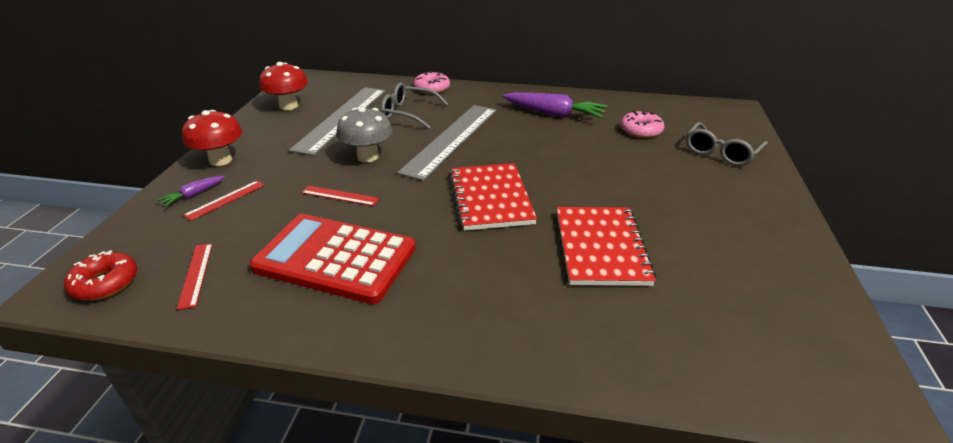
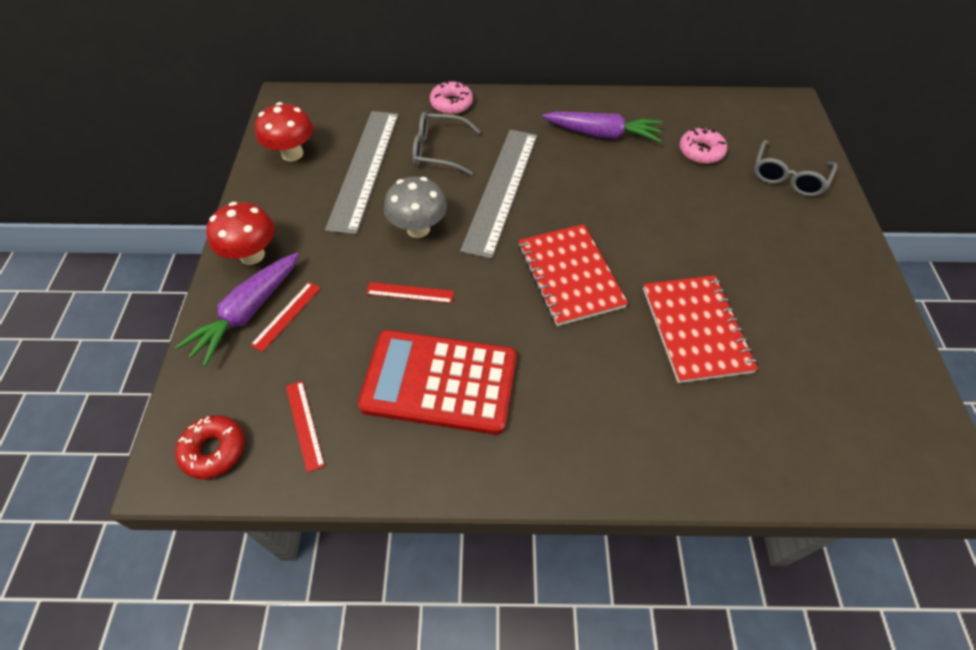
camera: 10 degrees left, 20 degrees up
purple carrot [157,176,226,207] -> purple carrot [175,253,299,366], size x2.02

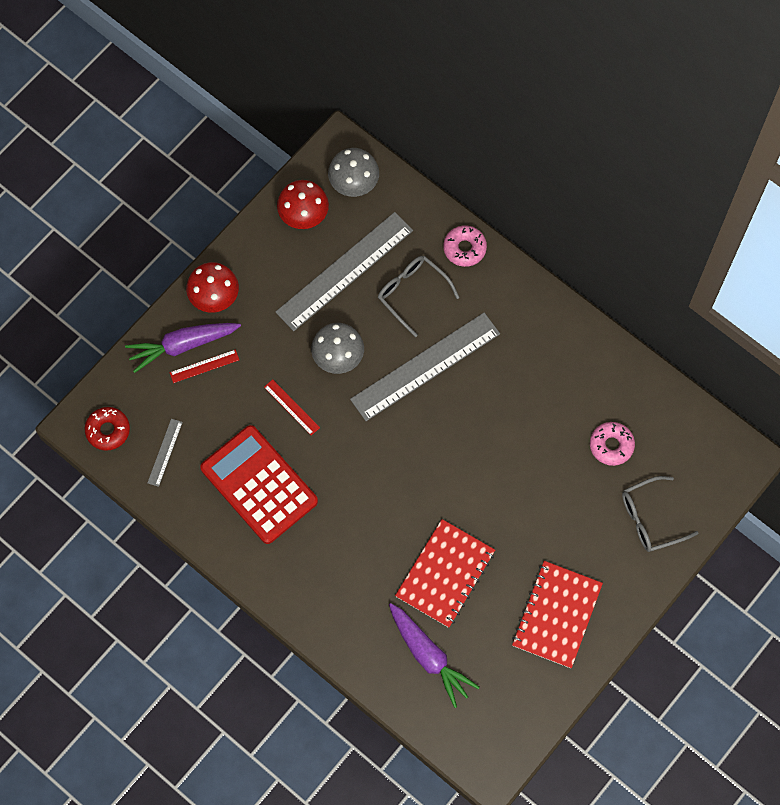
camera: 40 degrees right, 15 degrees up
red ruler [286,381,325,473] -> grey ruler [147,419,183,487]
red notebook [519,224,628,326] -> red notebook moved to [512,561,603,668]
purple carrot [542,112,662,142] -> purple carrot moved to [389,603,480,708]
none -> grey mushroom [328,148,379,197]

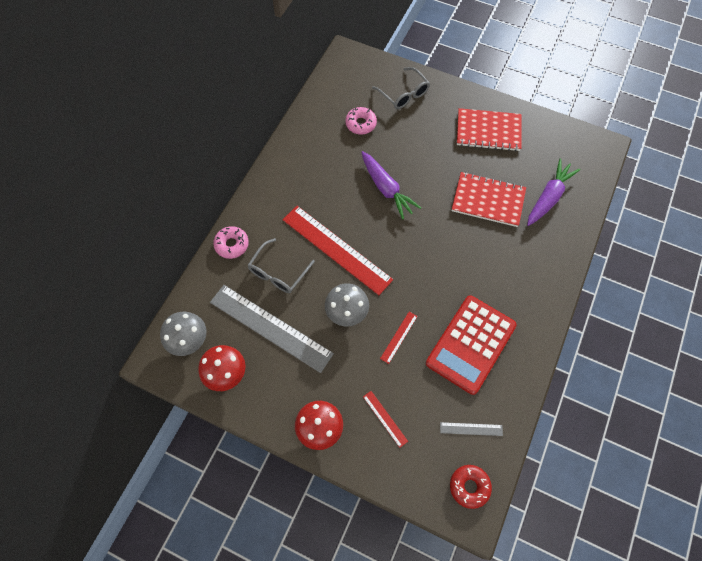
camera: 105 degrees left, 5 degrees down
purple carrot [125,323,241,373] -> purple carrot moved to [361,151,421,220]
grey ruler [350,313,500,421] -> red ruler [283,206,393,295]

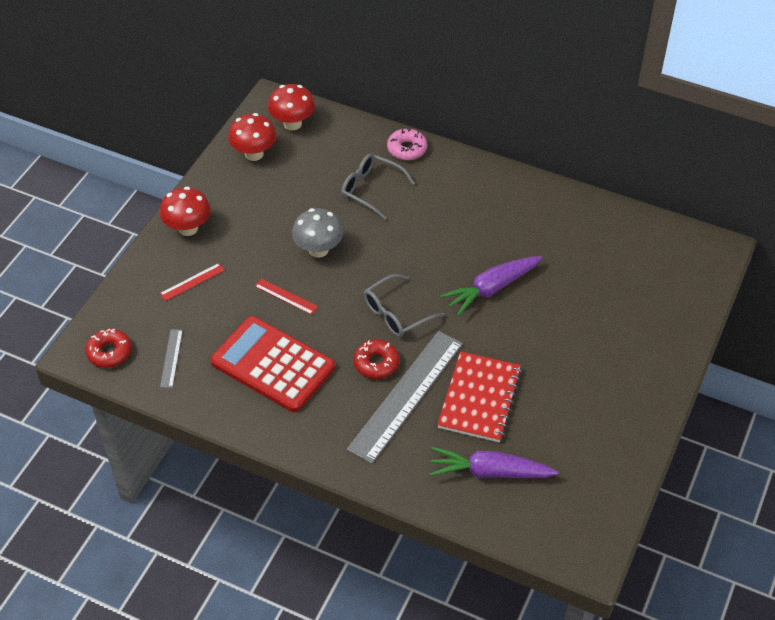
camera: 90 degrees right, 15 degrees down
grey mushroom [160,312,206,356] -> red mushroom [268,84,315,130]
grey ruler [210,285,334,373] -> grey ruler moved to [347,331,463,464]
red ruler [283,206,393,295] -> none
pink donut [345,107,377,135] -> none
grey glasses [372,67,430,109] -> grey glasses moved to [364,274,445,337]
red notebook [457,108,522,152] -> none
purple carrot [527,158,580,226] -> purple carrot turned 150 degrees clockwise [429,447,559,478]
none -> red donut [354,339,399,379]

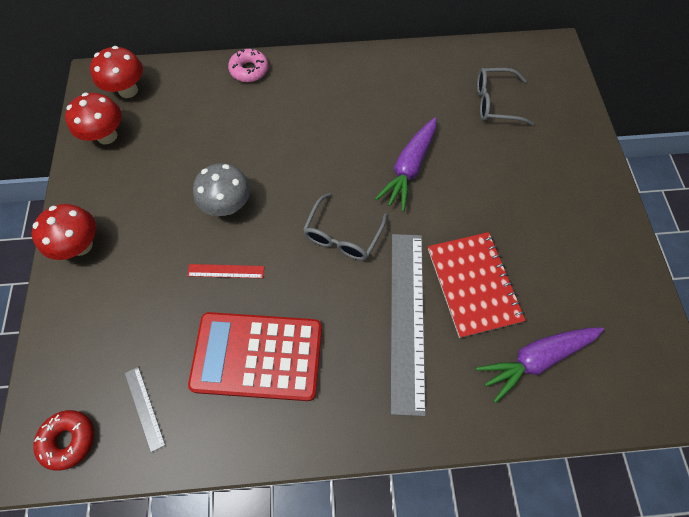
camera: 30 degrees left, 15 degrees up
red ruler [160,263,225,301] -> none
grey glasses [341,153,415,220] -> grey glasses moved to [477,68,534,126]
red donut [354,339,399,379] -> none

